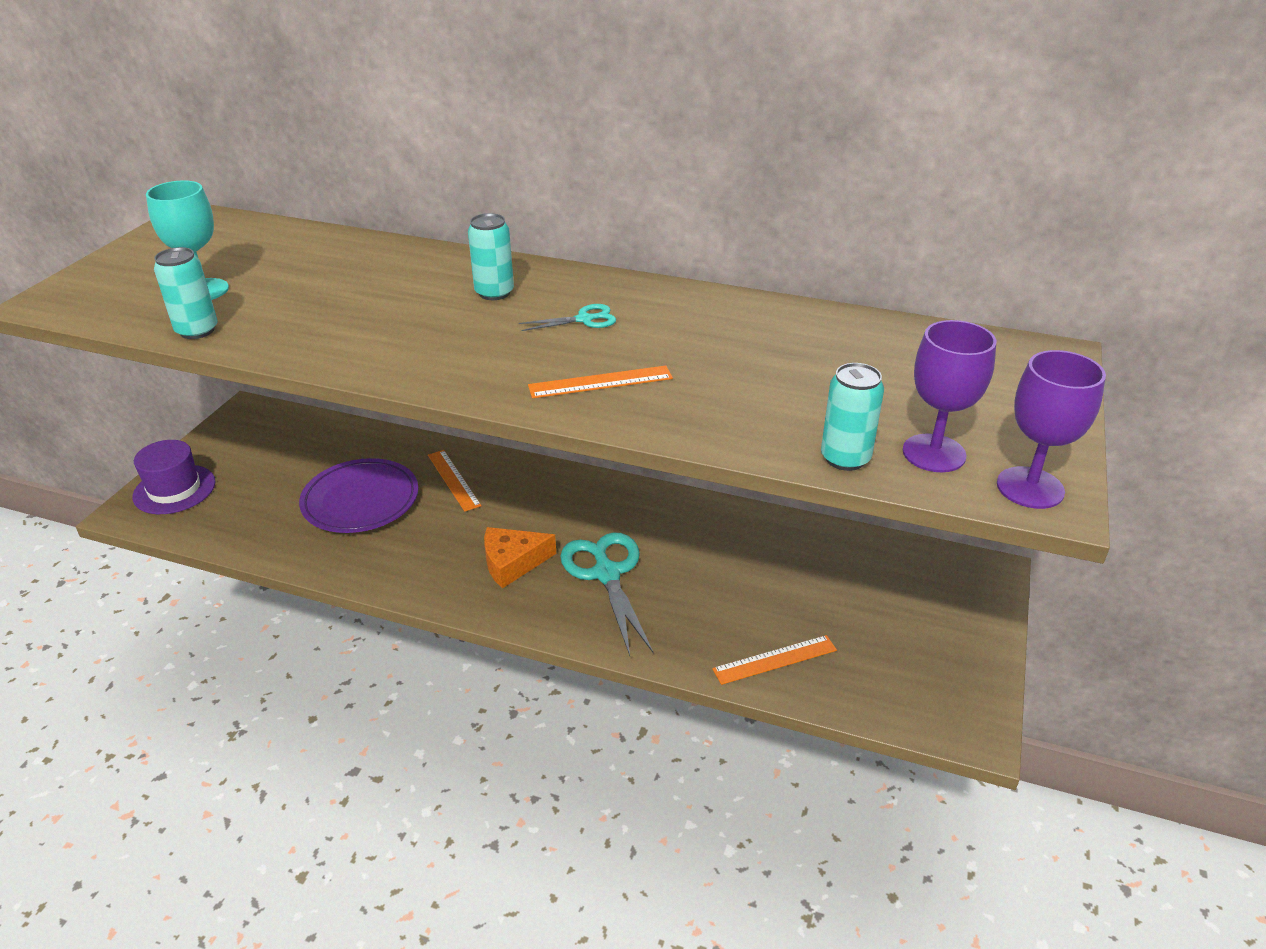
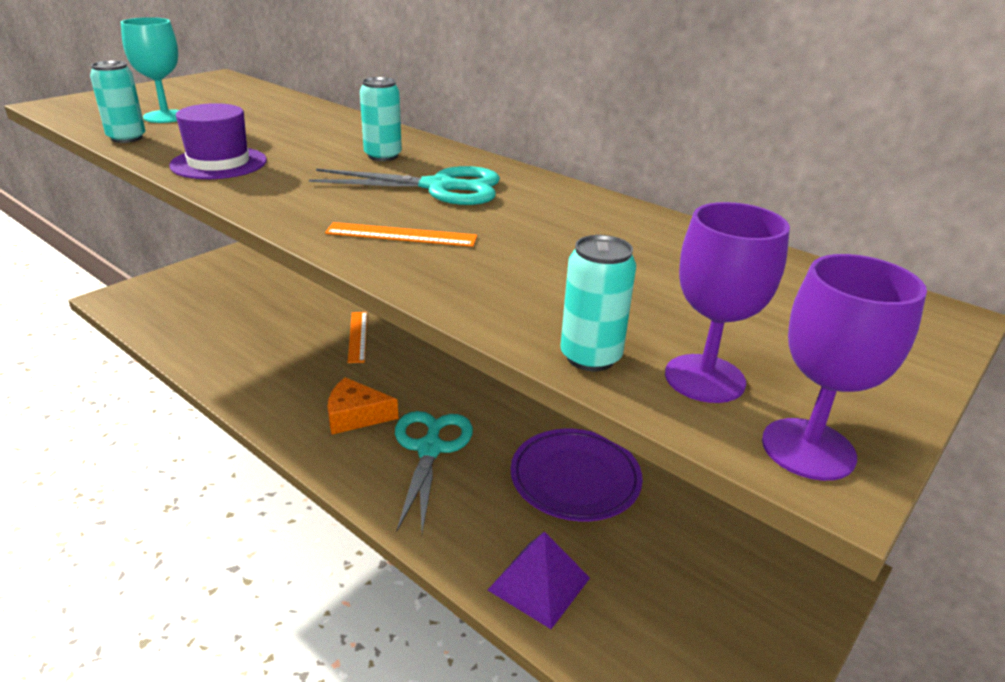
camera: 20 degrees right, 5 degrees down
purple hat [132,440,216,514] -> purple hat moved to [169,103,267,179]
purple plate [299,458,418,533] -> purple plate moved to [511,429,643,521]
turquoise scissors [519,304,616,331] -> turquoise scissors [309,166,500,205], size x1.98
orange ruler [712,635,837,685] -> purple pyramid [488,532,590,629]

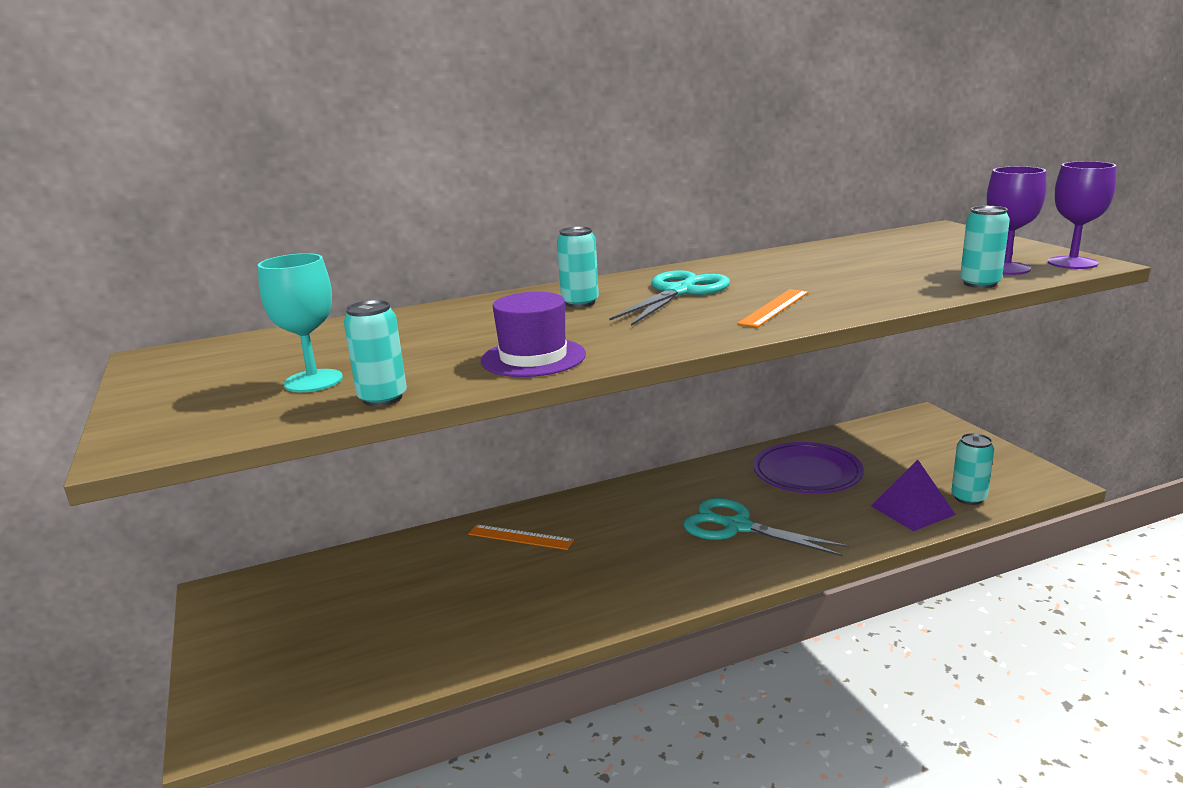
camera: 60 degrees left, 10 degrees down
orange cheese [328,377,398,434] -> none
none -> turquoise can [951,433,994,505]

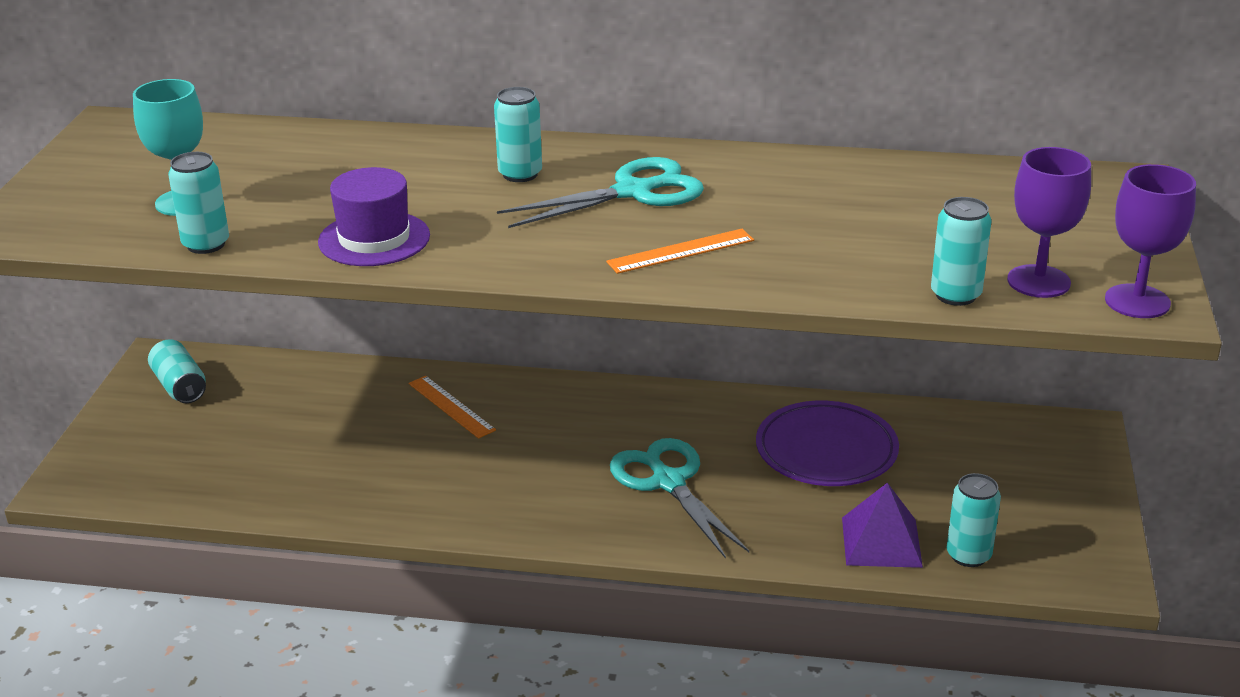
camera: 30 degrees right, 10 degrees up
none -> turquoise can [148,339,206,403]

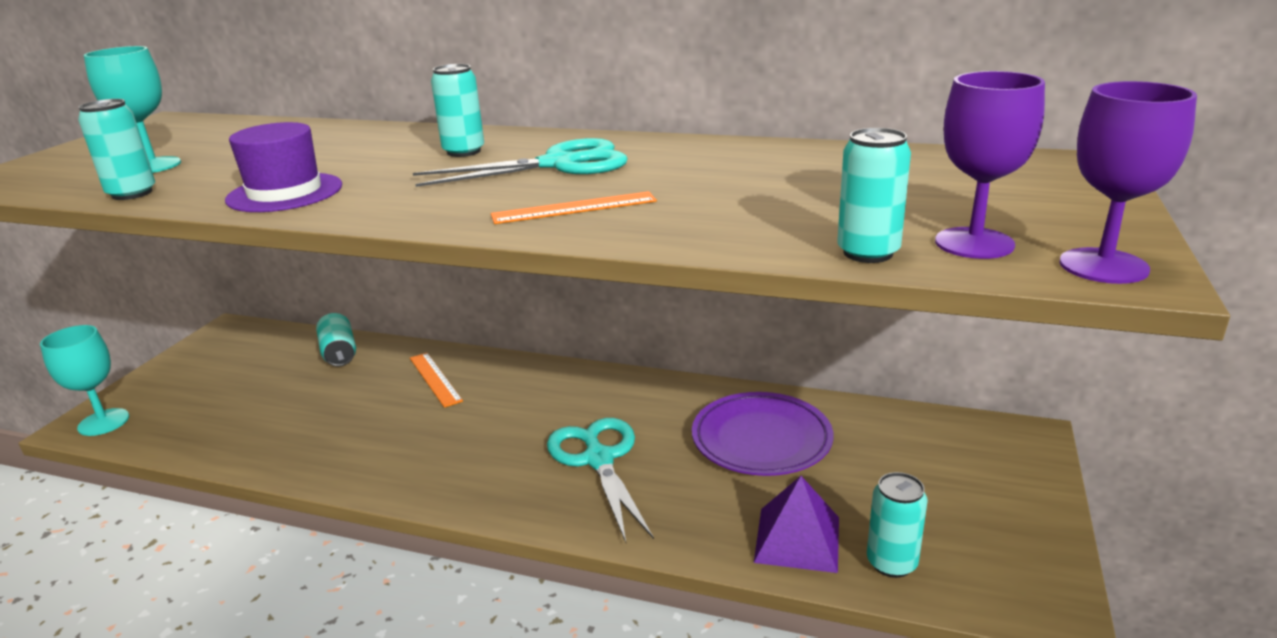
camera: 10 degrees right, 5 degrees down
turquoise can [148,339,206,403] -> turquoise can moved to [316,313,356,366]
none -> turquoise goblet [40,325,129,436]

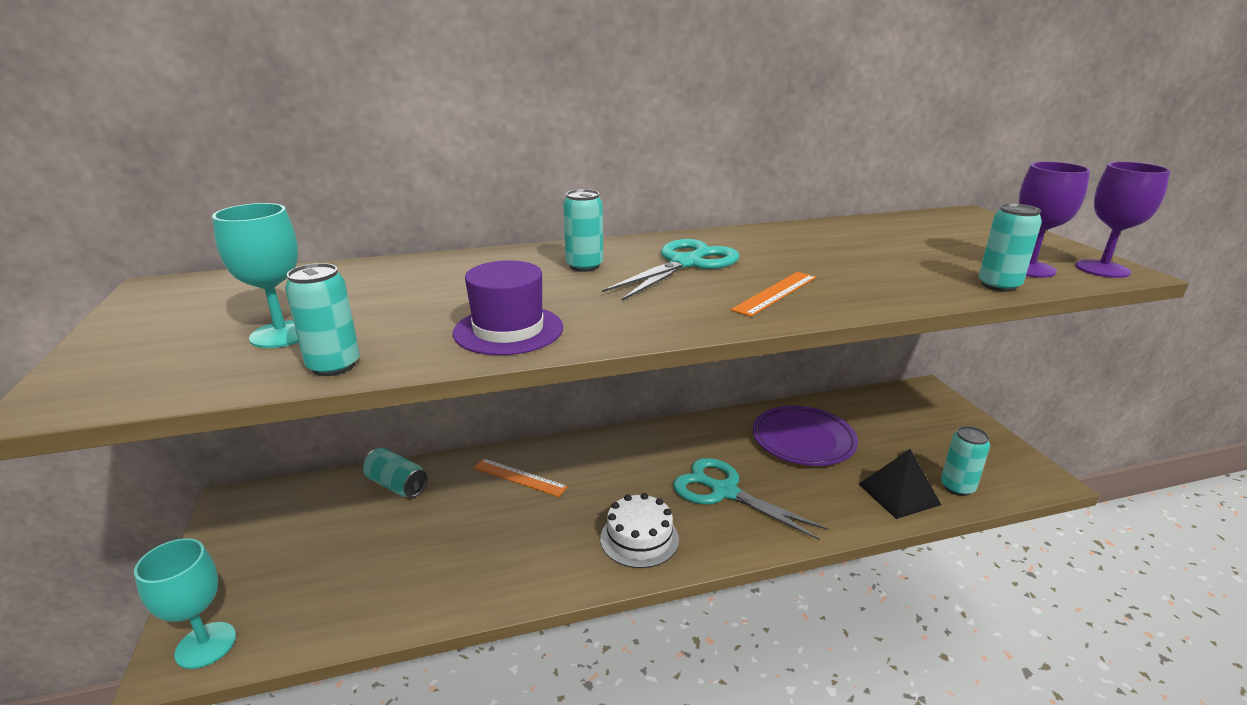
camera: 35 degrees left, 0 degrees up
purple pyramid [754,476,839,573] -> black pyramid [859,449,941,519]
none -> white cake [600,493,679,568]

